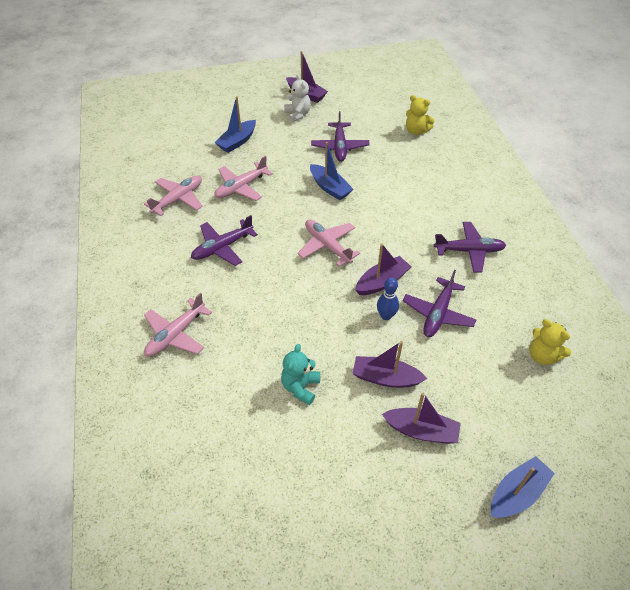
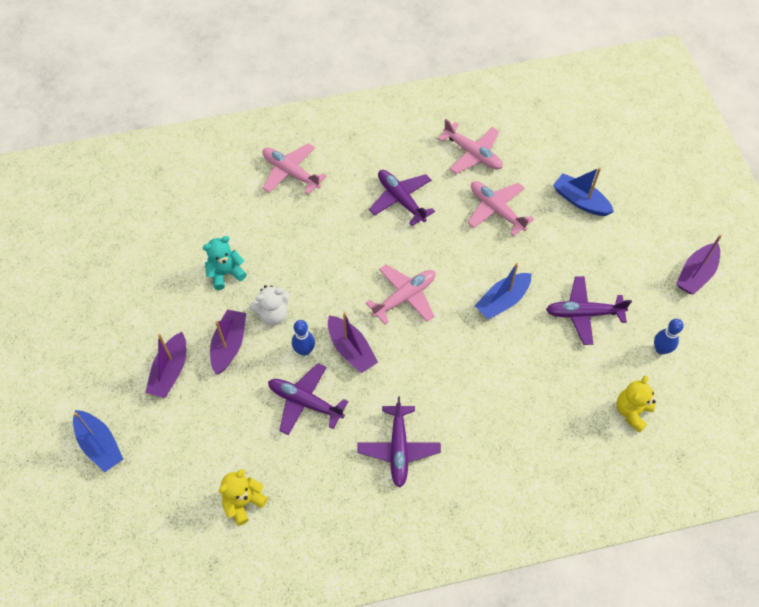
camera: 90 degrees right, 10 degrees up
turquoise teddy bear [281,344,320,405] -> turquoise teddy bear turned 45 degrees counterclockwise [203,236,247,290]
white teddy bear [284,74,311,122] -> white teddy bear moved to [249,285,290,326]
none -> blue bowling pin [654,319,684,354]

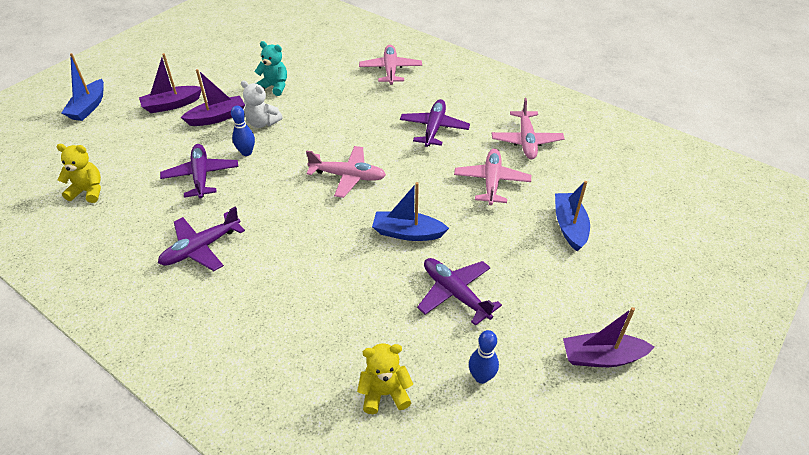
camera: 50 degrees right, 15 degrees down
purple boat [328,312,378,373] -> none

